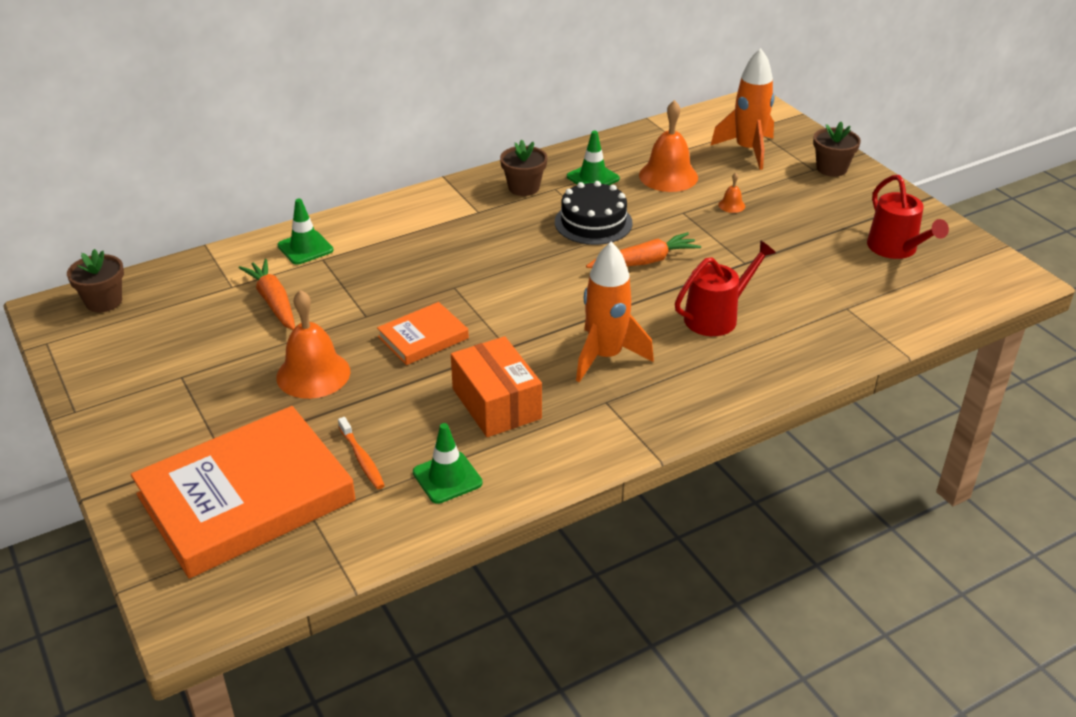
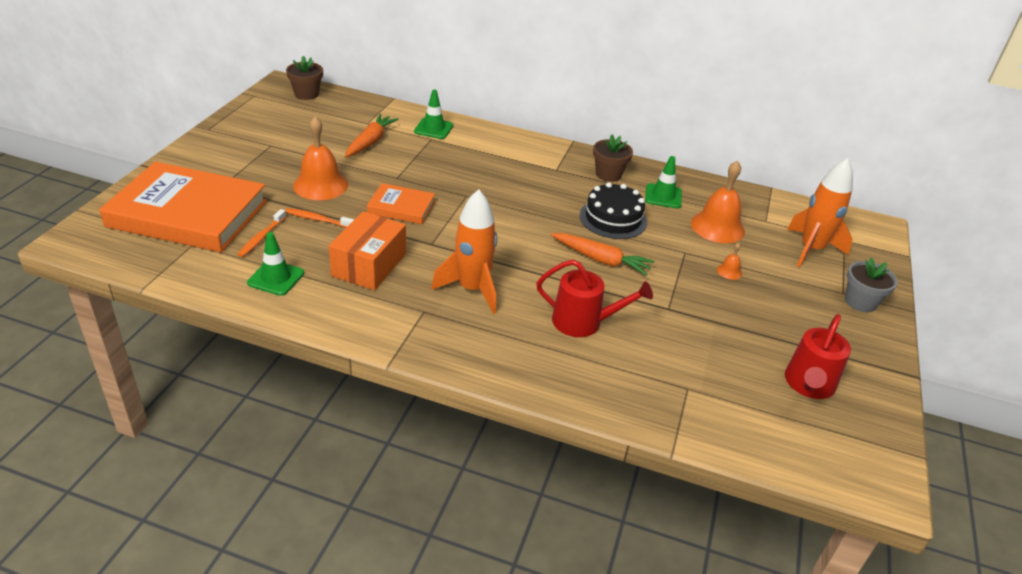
camera: 45 degrees right, 0 degrees up
brown flower pot [813,122,861,176] -> grey flower pot [845,257,898,312]
none -> orange toothbrush [285,208,354,228]

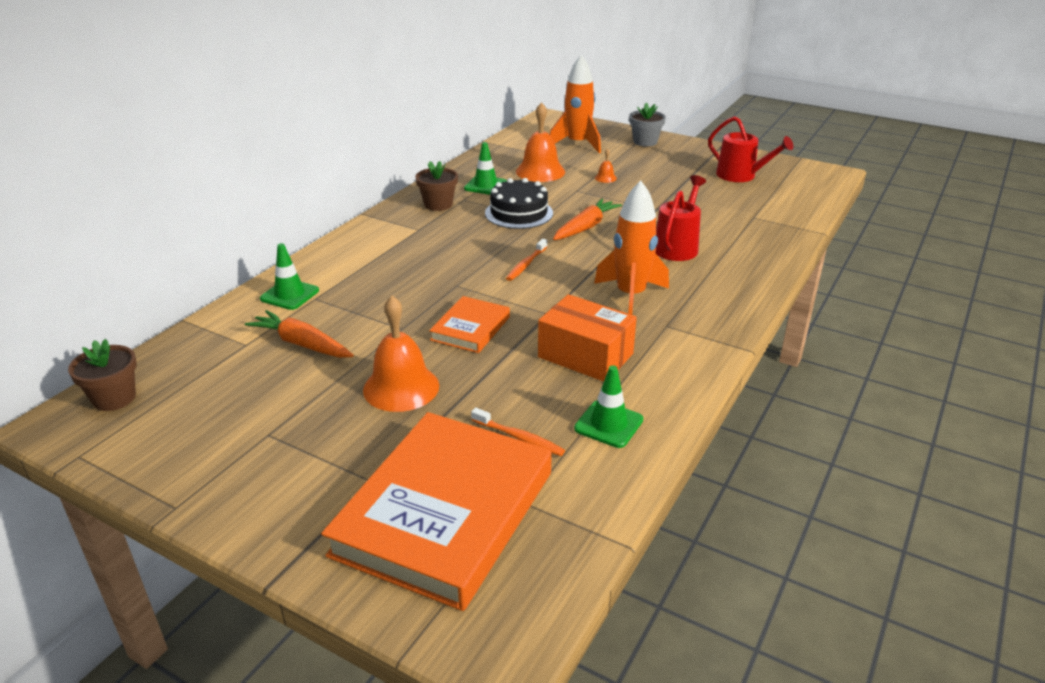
camera: 75 degrees left, 5 degrees down
orange toothbrush [285,208,354,228] -> orange toothbrush moved to [506,239,547,281]

